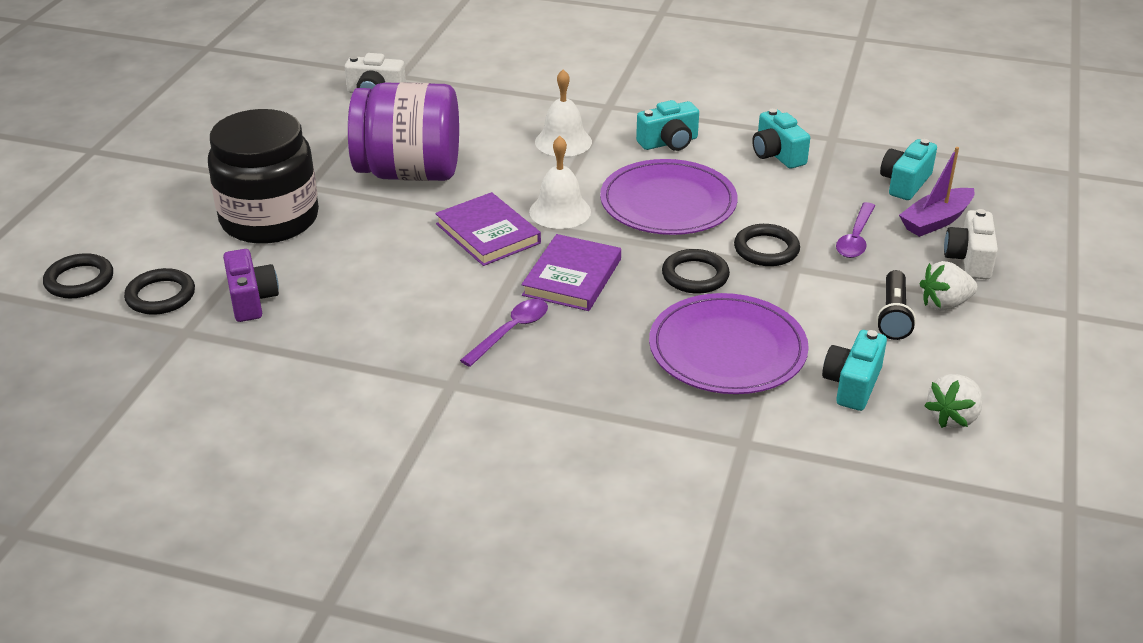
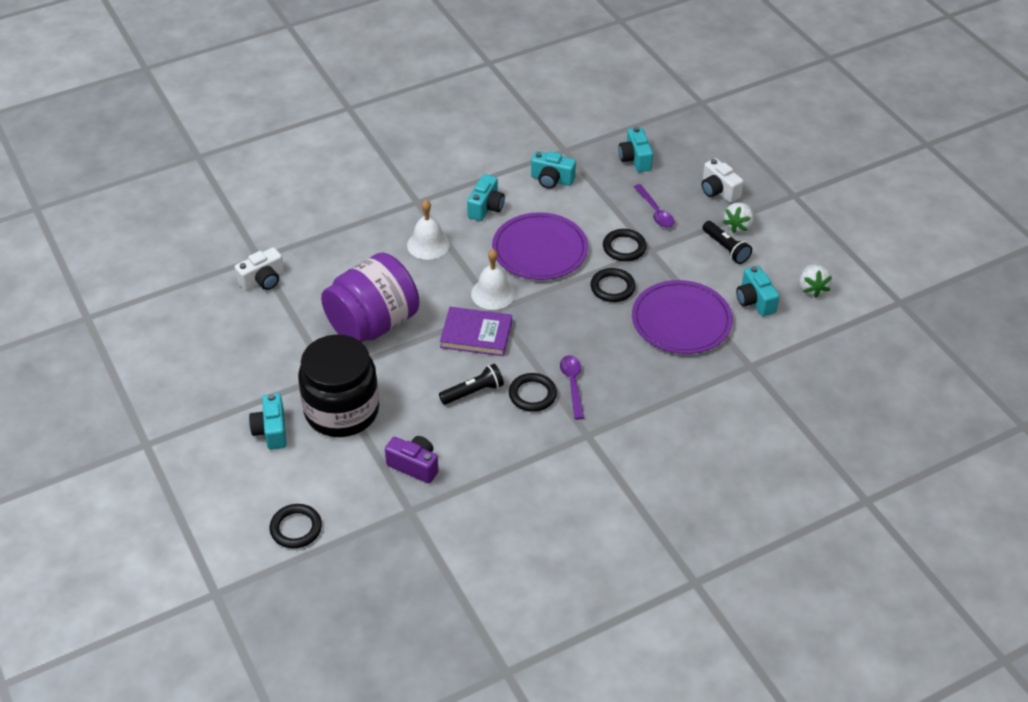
camera: 45 degrees left, 10 degrees up
black ring [124,268,195,315] -> black ring moved to [509,373,557,412]
purple book [522,234,621,311] -> none
purple boat [899,147,975,237] -> none
none -> turquoise camera [249,393,287,450]
none -> black flashlight [439,364,504,405]

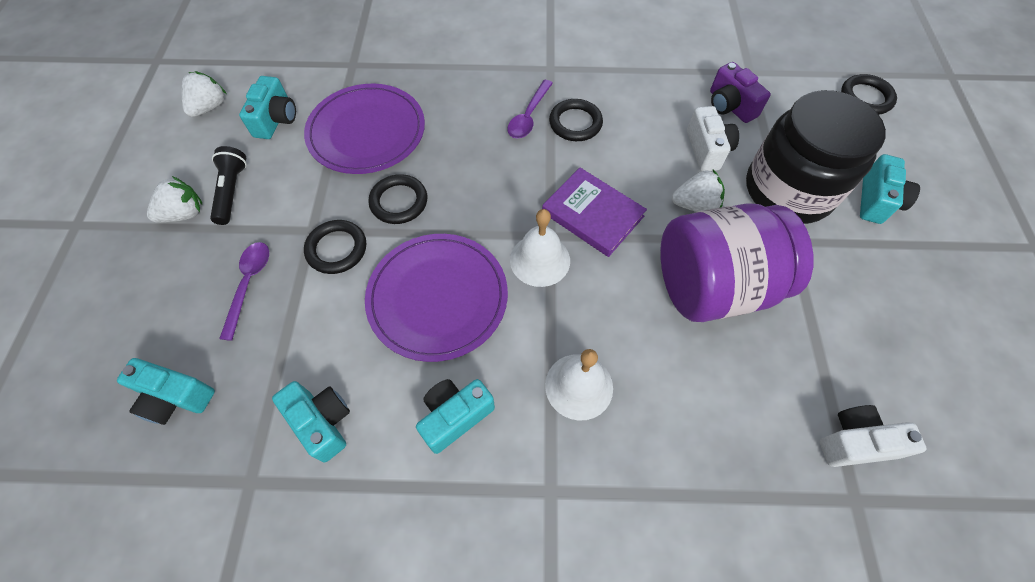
camera: 150 degrees left, 15 degrees up
black flashlight [439,364,504,405] -> none
turquoise camera [618,127,653,172] -> turquoise camera turned 90 degrees clockwise [117,358,215,425]
white camera [702,158,744,203] -> white camera moved to [687,106,739,171]
none -> white strawberry [672,170,725,212]

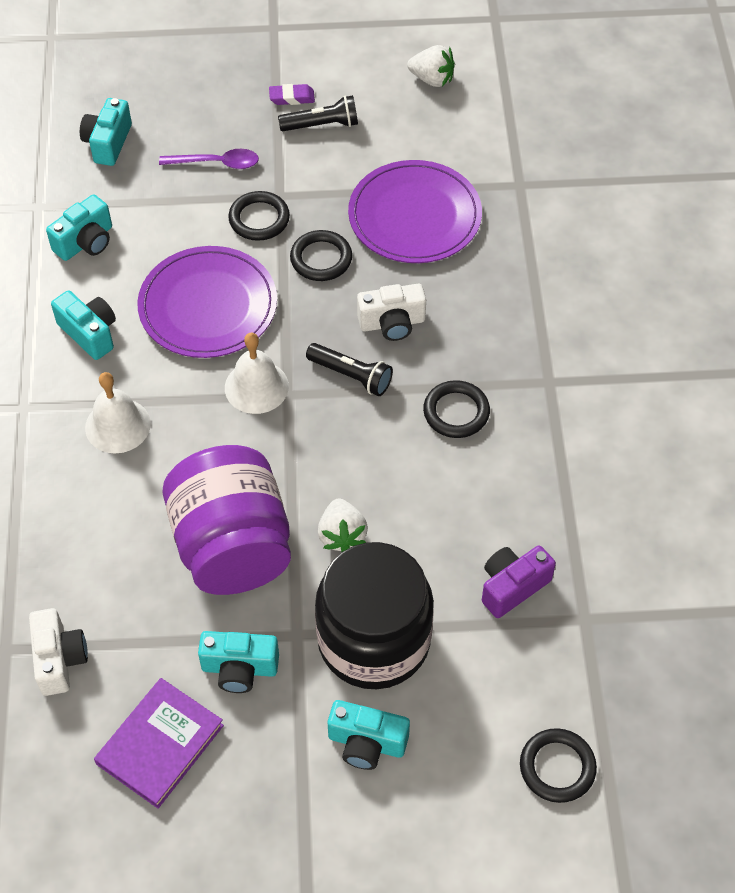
camera: 85 degrees right, 5 degrees down
white strawberry [147,176,202,223] -> purple eraser [269,84,315,105]
turquoise camera [239,76,296,139] -> turquoise camera moved to [198,631,279,693]
purple spoon [507,80,553,139] -> none
purple book [542,168,647,257] -> purple book moved to [94,678,224,808]
white camera [687,106,739,171] -> white camera moved to [357,284,426,341]
none -> black flashlight [306,343,393,396]

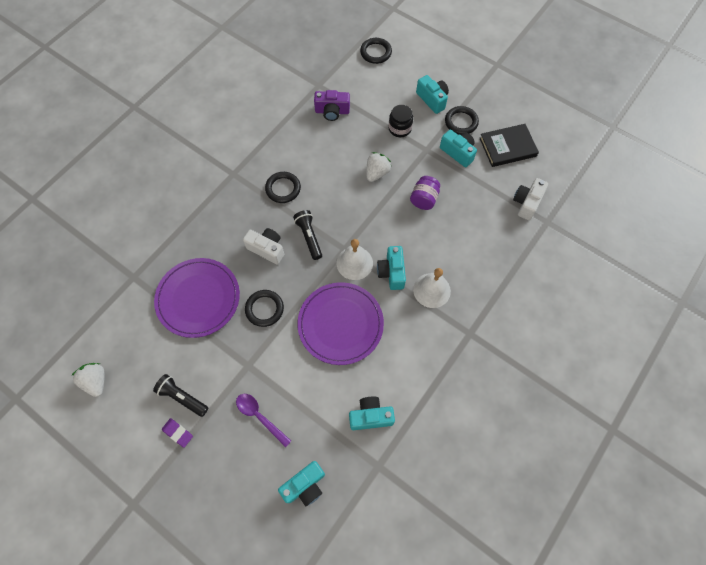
camera: 140 degrees left, 10 degrees up
turquoise camera [51,290,116,360] -> turquoise camera moved to [377,246,406,290]
purple book [94,678,224,808] -> black book [479,124,539,167]
purple jar [163,445,291,595] -> purple jar [410,176,440,210], size x0.45
black ring [228,191,290,241] -> black ring moved to [445,106,479,135]
black jar [315,542,434,689] -> black jar [388,105,413,137], size x0.45

